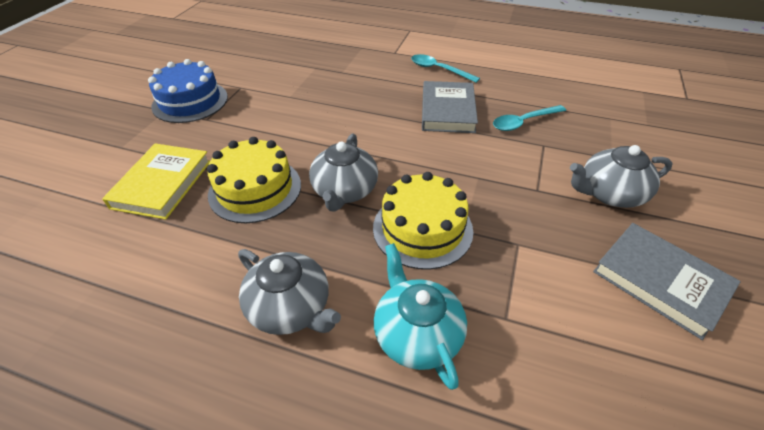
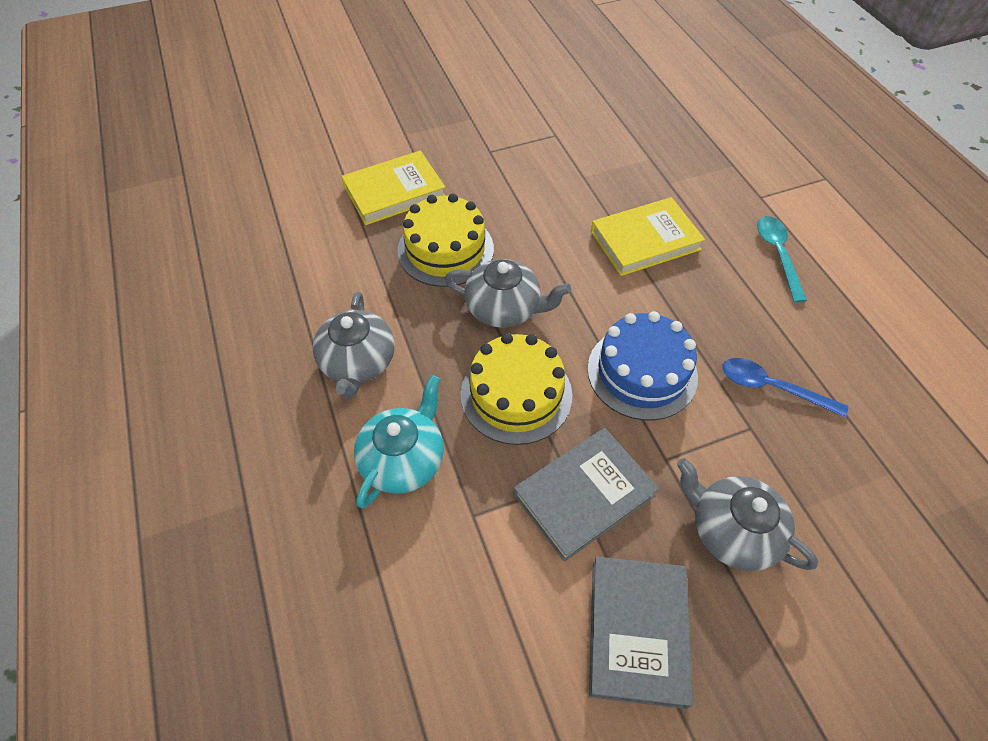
camera: 50 degrees right, 10 degrees up
blue cake [148,59,228,123] -> blue cake moved to [587,311,698,420]
grey teapot [309,134,378,212] -> grey teapot turned 135 degrees counterclockwise [445,259,571,328]
grey book [422,81,478,133] -> grey book moved to [514,428,659,562]
turquoise spoon [493,105,566,131] -> blue spoon [722,358,848,418]
none -> yellow book [591,197,705,276]

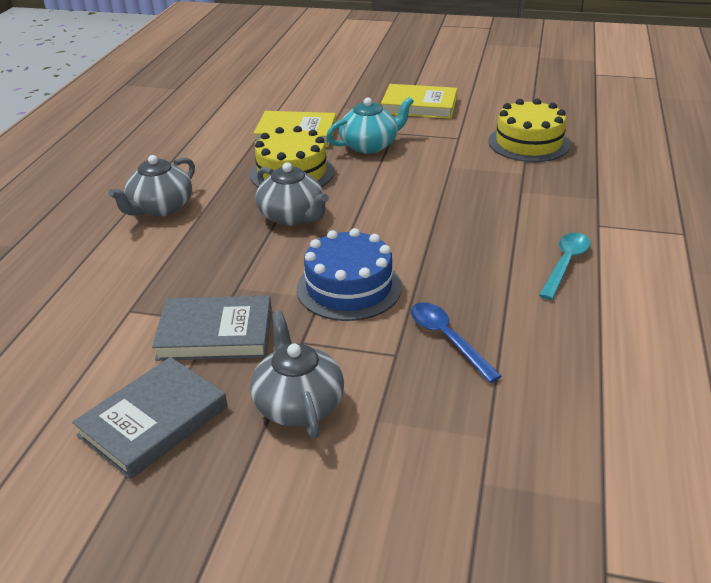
camera: 35 degrees right, 20 degrees down
turquoise teapot [354,375,444,508] -> turquoise teapot moved to [326,97,414,154]
yellow cake [460,333,572,445] -> yellow cake moved to [489,99,570,162]
yellow book [591,197,705,276] -> yellow book moved to [381,84,457,119]

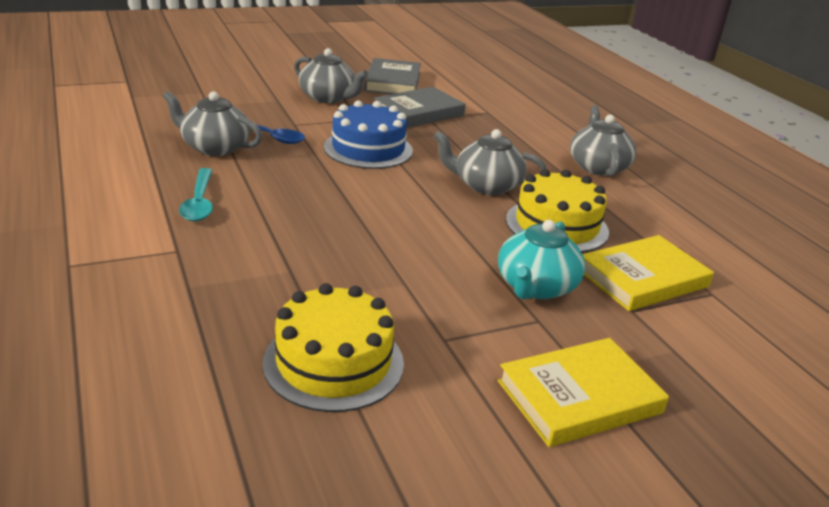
camera: 140 degrees right, 5 degrees down
none -> grey teapot [163,91,262,156]

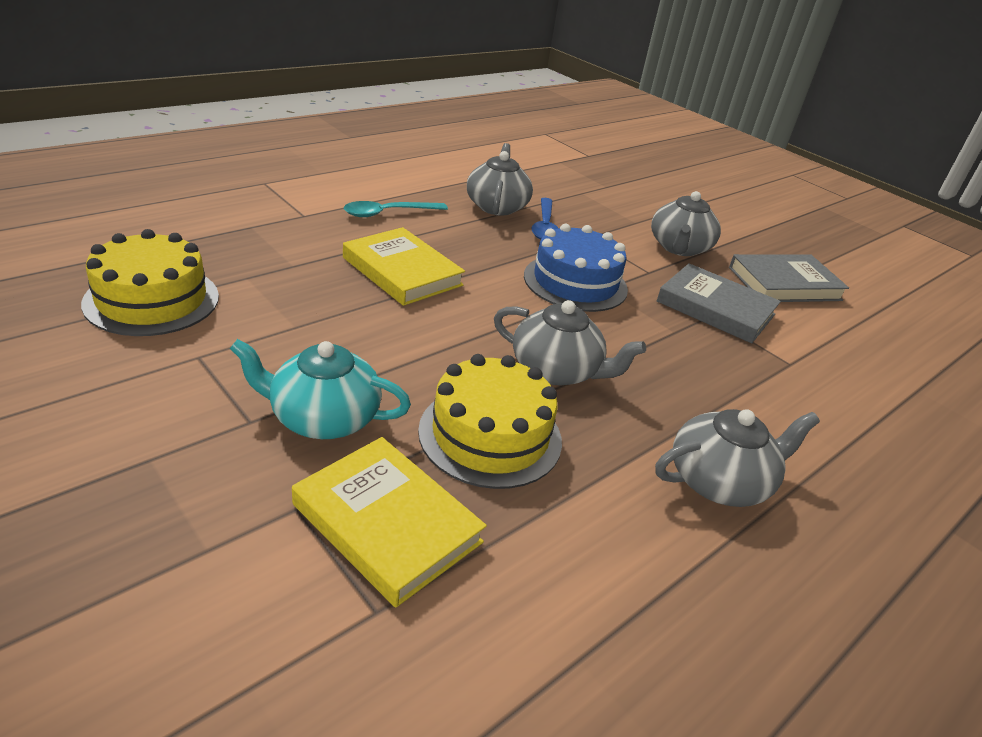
camera: 70 degrees right, 5 degrees up
grey teapot [433,129,546,195] -> grey teapot turned 120 degrees clockwise [494,300,646,385]
yellow book [498,338,669,447] -> yellow book moved to [343,227,465,306]

